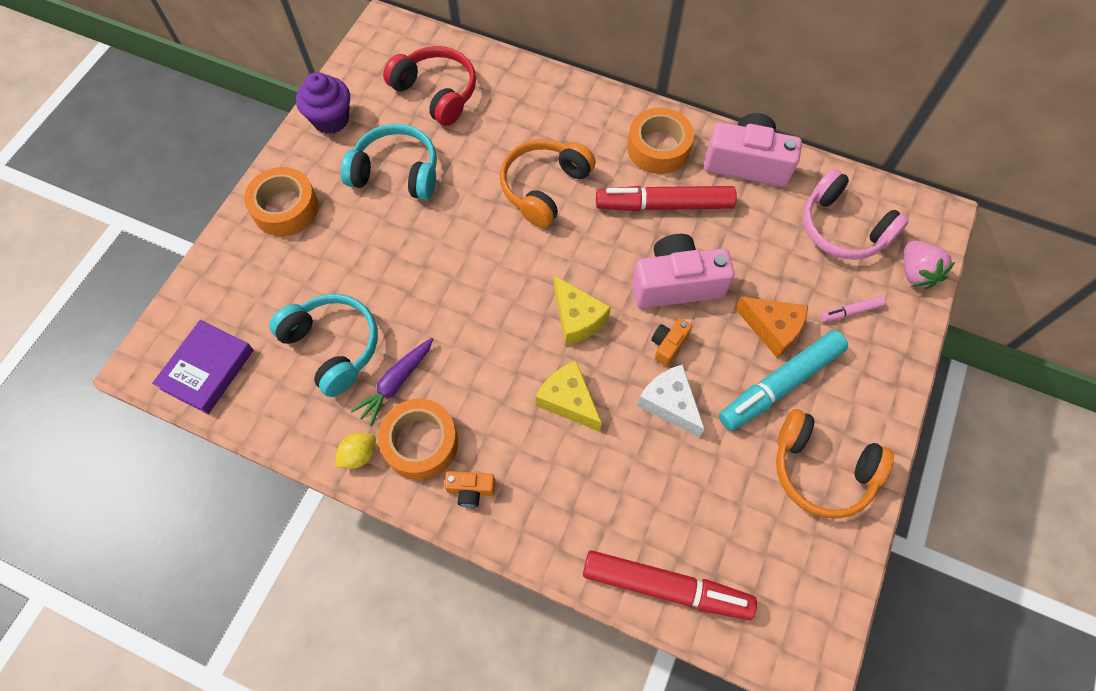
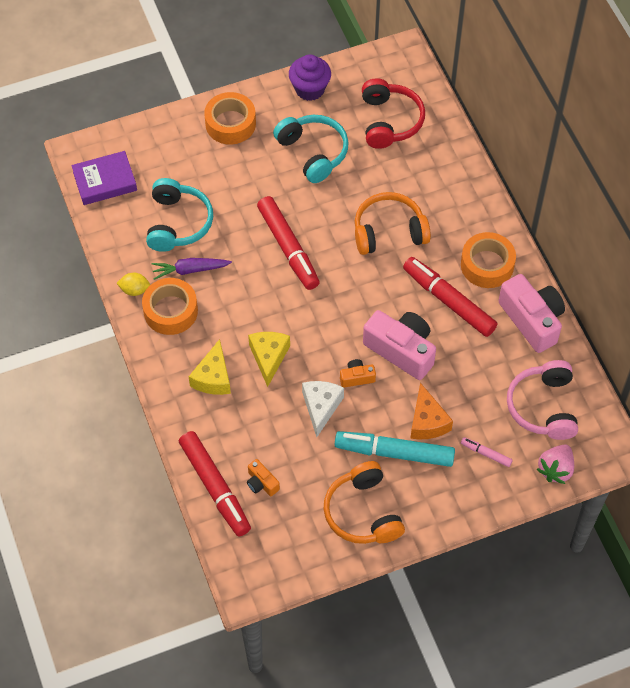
camera: 45 degrees right, 5 degrees down
orange camera [444,471,496,508] -> orange camera moved to [247,459,280,496]
yellow cheese [554,275,611,345] -> yellow cheese moved to [189,339,231,395]
none -> red marker [257,196,320,290]

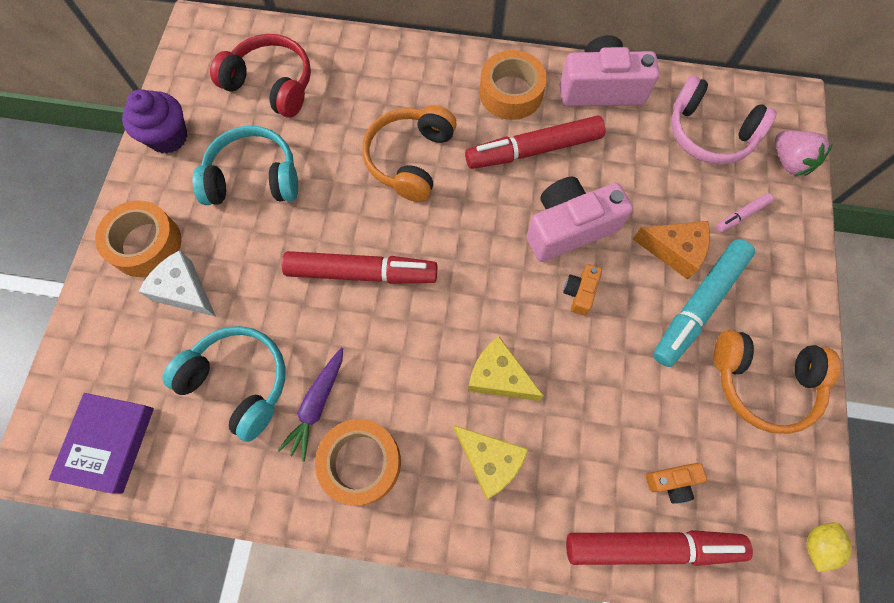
camera: 60 degrees left, 10 degrees up
yellow lemon [117,273,150,296] -> yellow lemon moved to [807,522,852,572]
white cheese [302,381,344,437] -> white cheese moved to [138,250,216,317]

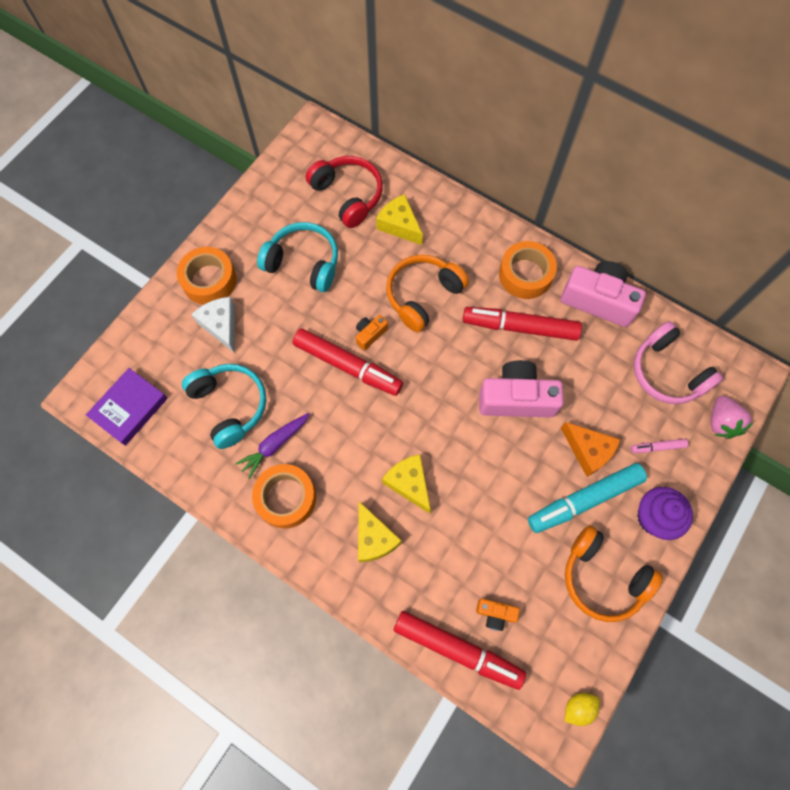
camera: 25 degrees right, 0 degrees up
purple cupcake [122,89,187,154] -> purple cupcake moved to [637,487,693,540]
orange camera [563,264,602,316] -> orange camera moved to [356,315,388,350]
none -> yellow cheese [376,194,423,245]

